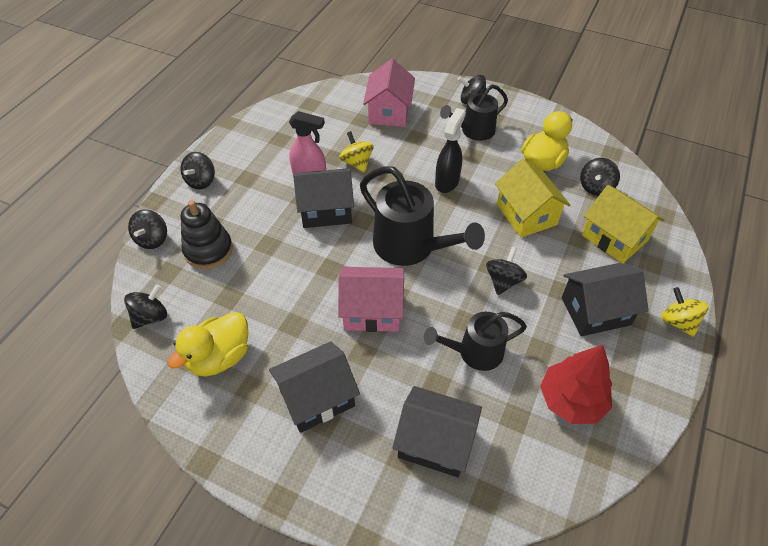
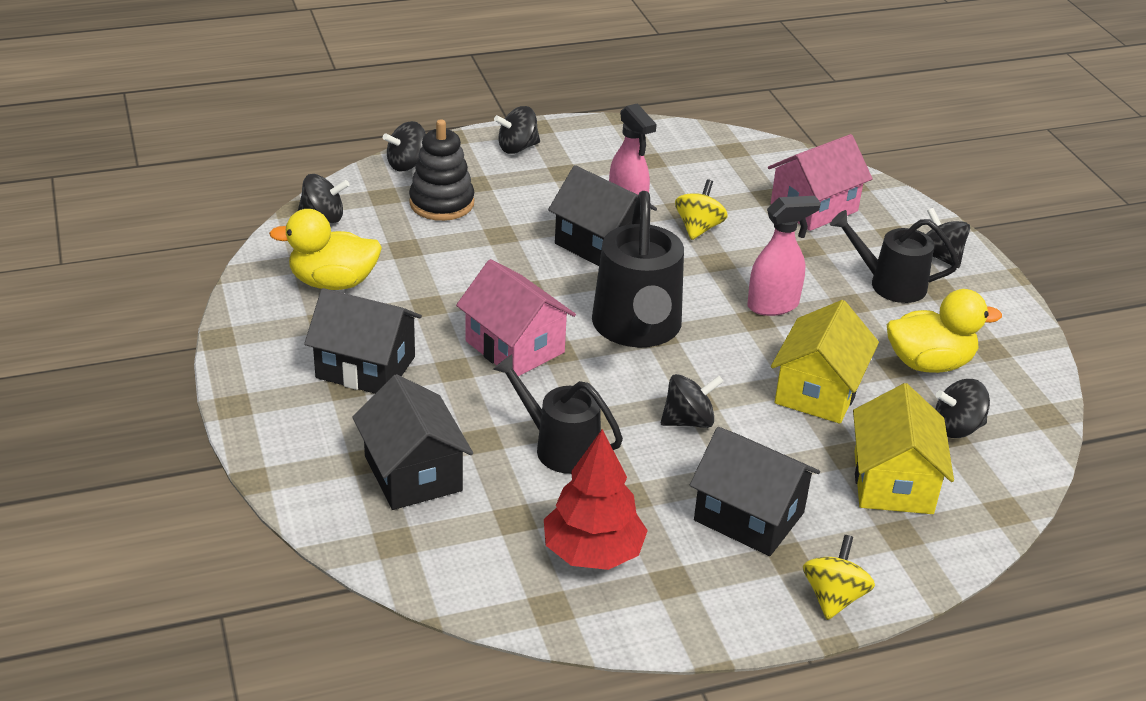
camera: 45 degrees right, 15 degrees down
black spray bottle [435,108,466,193] -> pink spray bottle [747,196,821,316]

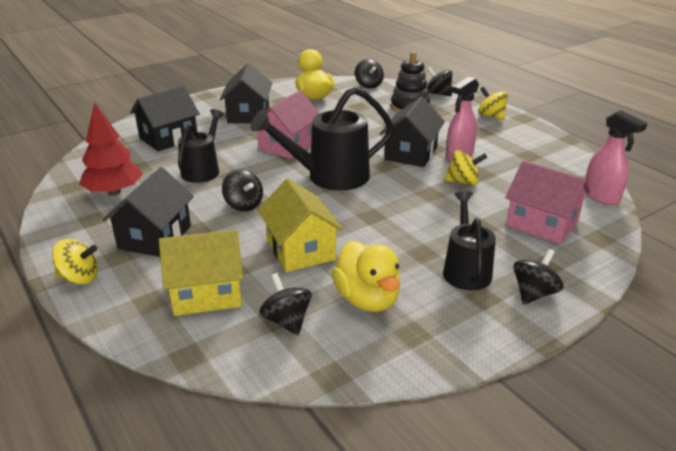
camera: 75 degrees right, 5 degrees down
black spinning top [494,106,540,154] -> yellow spinning top [478,87,508,120]
pink spray bottle [747,196,821,316] -> pink spray bottle moved to [585,110,648,205]
yellow house [771,300,879,424] -> yellow house turned 60 degrees clockwise [258,178,344,272]

